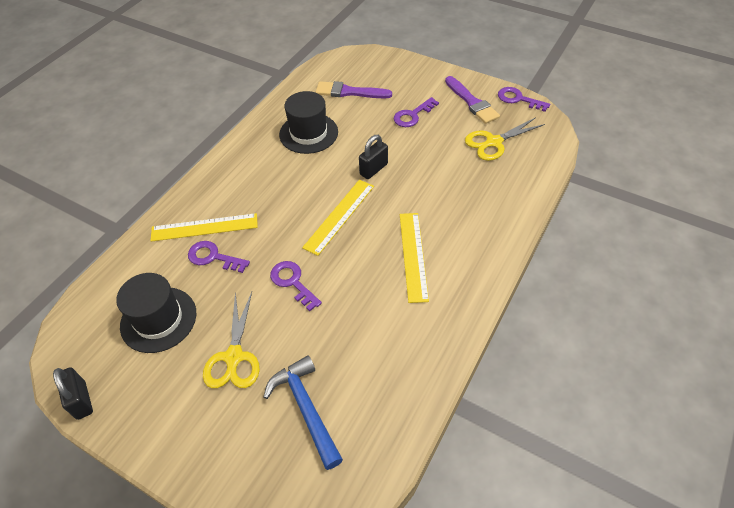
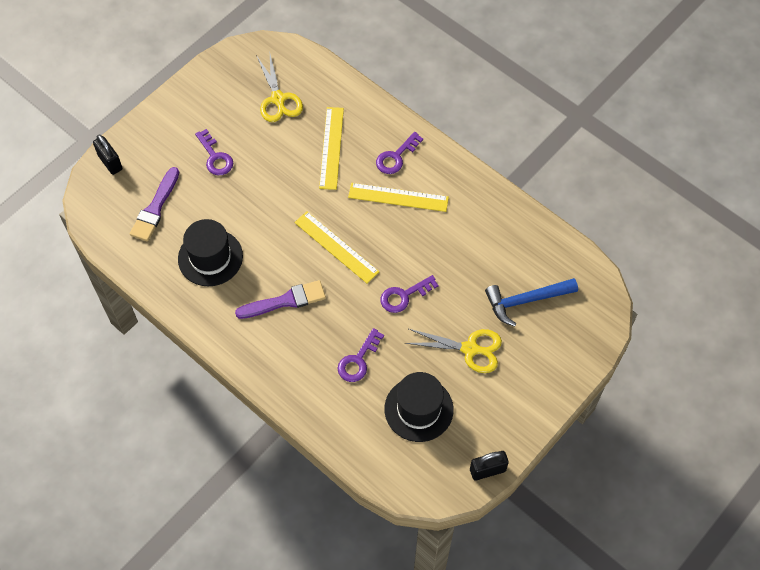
camera: 80 degrees left, 10 degrees up
yellow ruler [150,213,258,242] -> yellow ruler moved to [319,107,344,190]
black padlock [359,135,388,179] -> black padlock moved to [93,134,122,175]
purple brush [445,76,500,124] -> purple brush moved to [235,280,326,319]
purple key [498,87,550,112] -> purple key moved to [376,132,423,174]

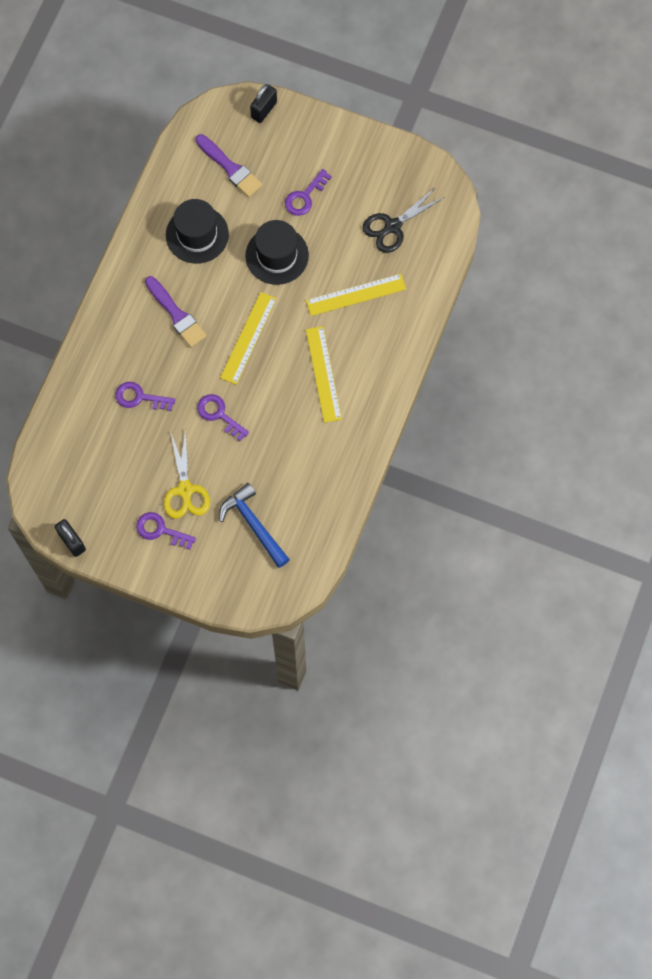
camera: 70 degrees right, 10 degrees up
purple brush [130,167,179,241] -> purple brush turned 135 degrees counterclockwise [195,134,263,197]
yellow scissors [256,55,303,122] -> black scissors [362,187,445,253]
purple key [376,132,423,174] -> purple key moved to [136,512,196,549]
black hat [384,372,454,442] -> black hat moved to [246,220,309,285]

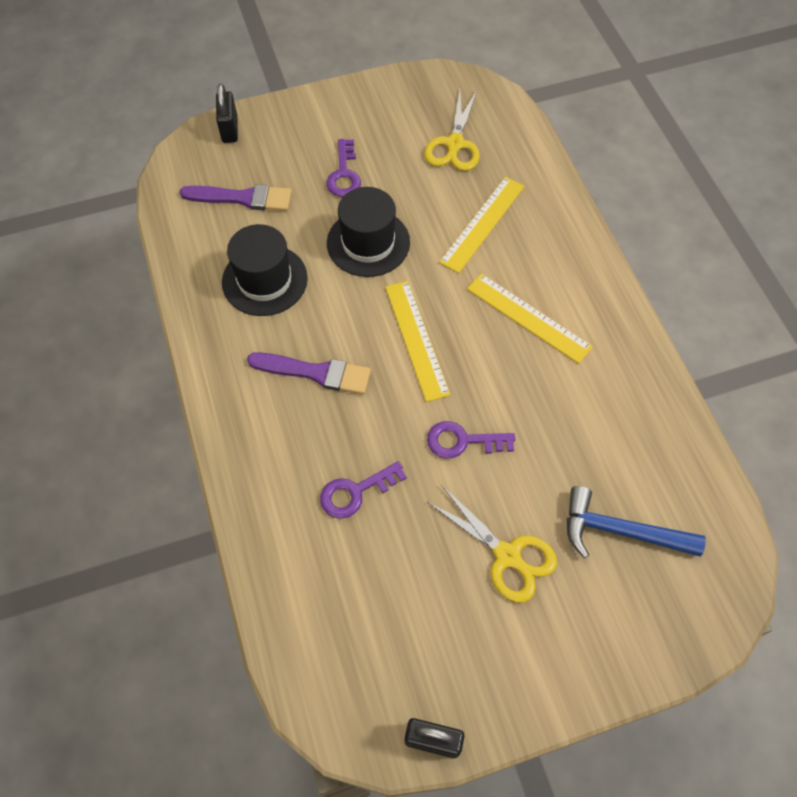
camera: 40 degrees left, 10 degrees down
purple key [136,512,196,549] -> none
black scissors [362,187,445,253] -> yellow scissors [424,90,480,171]

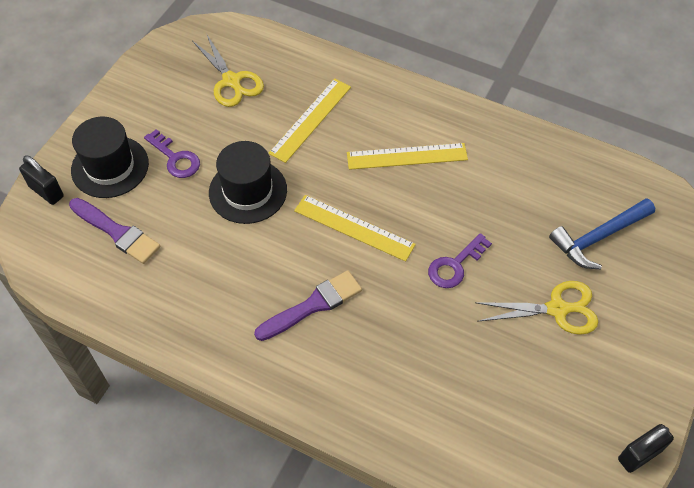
camera: 45 degrees left, 5 degrees down
purple brush [180,184,292,211] -> purple brush turned 75 degrees clockwise [69,198,160,264]
black hat [222,224,308,316] -> black hat moved to [71,117,149,198]
purple key [320,461,407,519] -> none
yellow ruler [439,177,525,273] -> yellow ruler turned 45 degrees clockwise [269,78,351,163]

